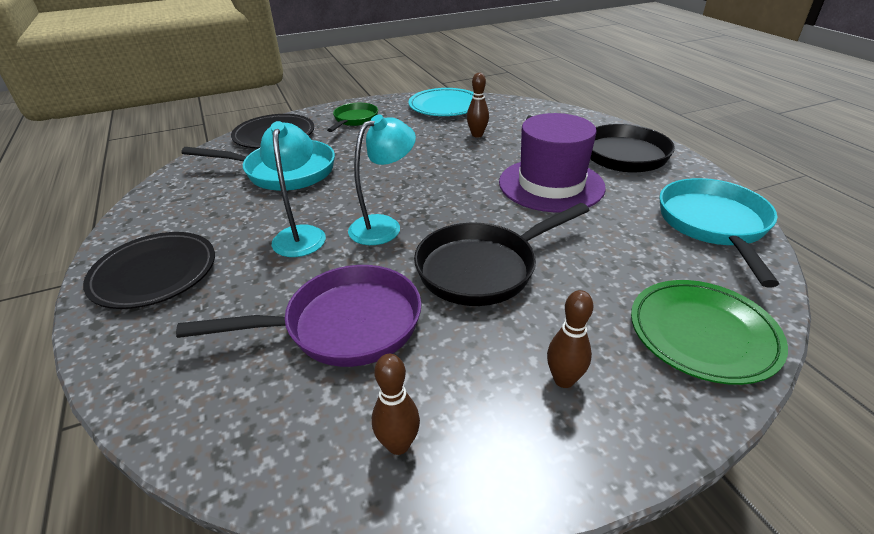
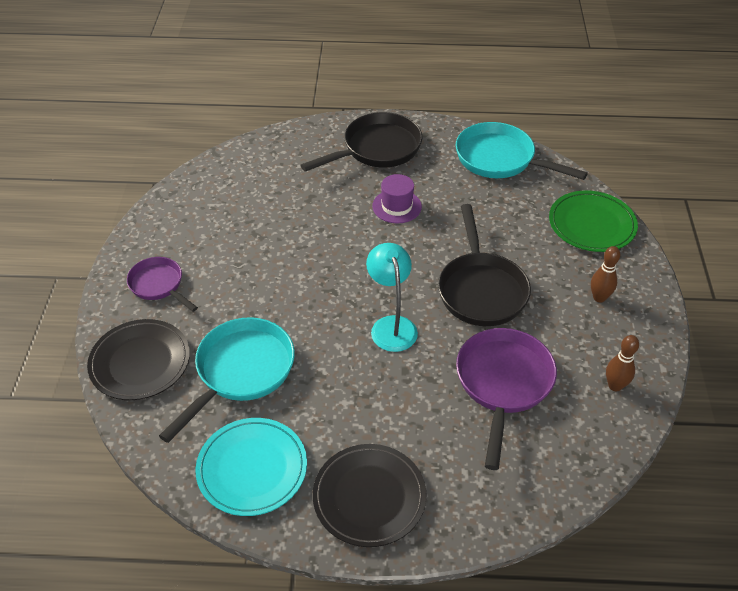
camera: 65 degrees left, 10 degrees up
turquoise lamp [260,121,326,257] -> none
green pan [327,103,378,132] -> purple pan [127,257,198,312]
turquoise plate [408,88,474,116] -> turquoise plate moved to [195,418,307,516]
brown bowling pin [467,73,489,138] -> none
purple hat [499,113,606,213] -> purple hat [372,174,422,223], size x0.54

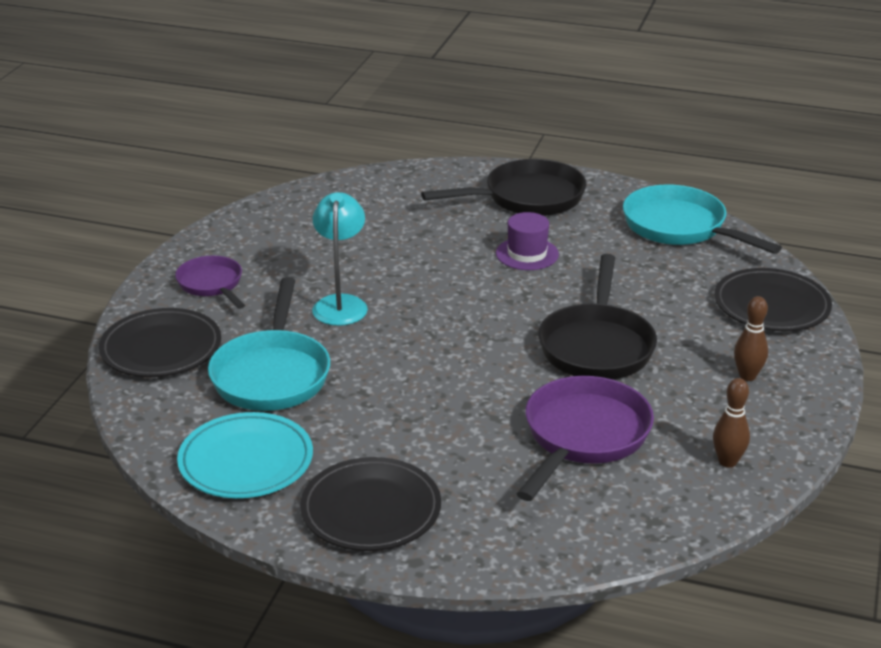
camera: 15 degrees right, 15 degrees down
turquoise pan [159,317,295,443] -> turquoise pan turned 135 degrees clockwise [208,277,330,411]
turquoise lamp [366,243,418,352] -> turquoise lamp moved to [312,192,368,326]
green plate [549,190,638,252] -> black plate [714,268,832,331]

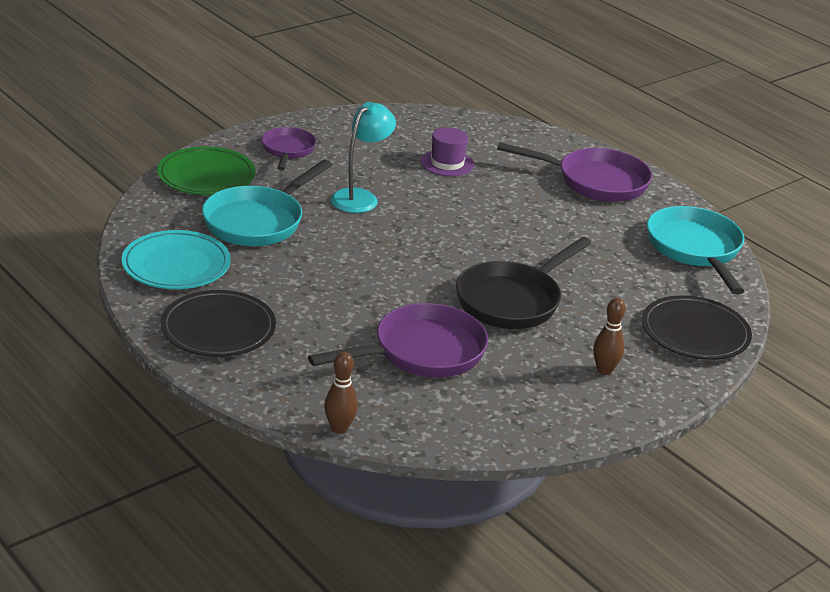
camera: 30 degrees right, 0 degrees up
black plate [99,308,221,377] -> green plate [157,146,256,195]
black pan [421,159,586,216] -> purple pan [497,142,652,202]
purple hat [496,212,559,270] -> purple hat moved to [421,127,474,177]
brown bowling pin [713,378,750,468] -> brown bowling pin moved to [324,352,358,434]

